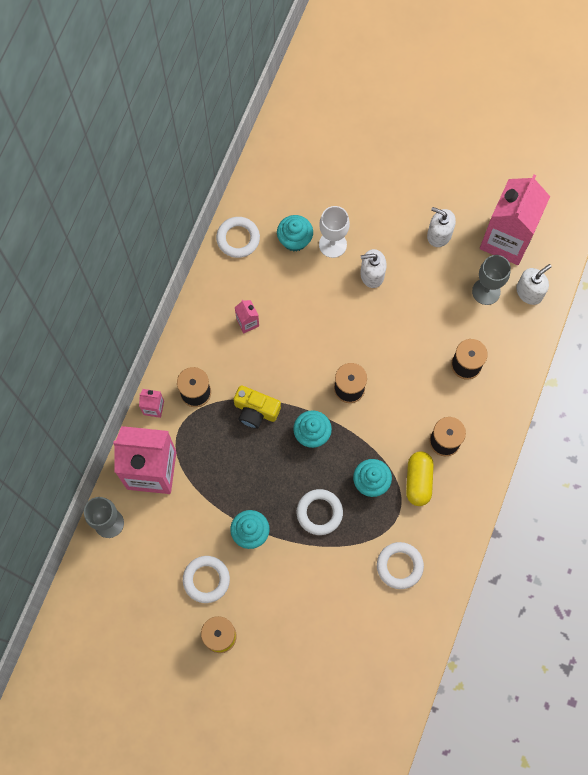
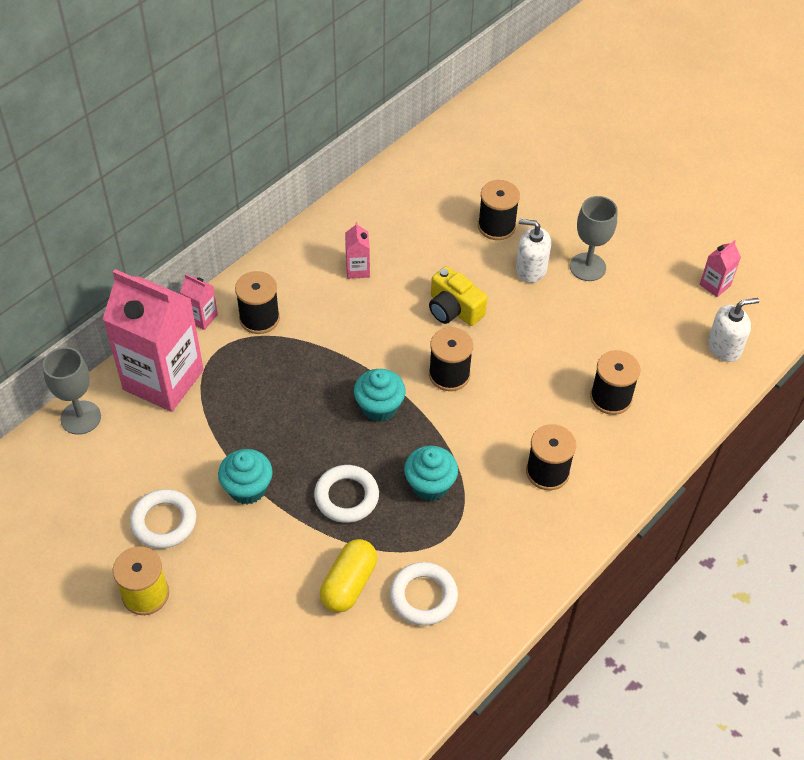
camera: 20 degrees right, 20 degrees down
white ring [216,217,260,258] -> none
yellow camera [234,385,281,429] -> yellow camera moved to [429,266,488,326]
turquoise cupcake [277,215,313,252] -> none
white goblet [319,206,350,258] -> black spool [478,180,520,240]
yellow capsule [406,451,434,506] -> yellow capsule moved to [320,539,377,613]
white soap dispenser [427,207,456,247] -> none
grey goblet [472,255,511,305] -> grey goblet moved to [570,196,618,281]
pink carton [480,174,550,265] -> pink carton [700,240,741,297], size x0.41

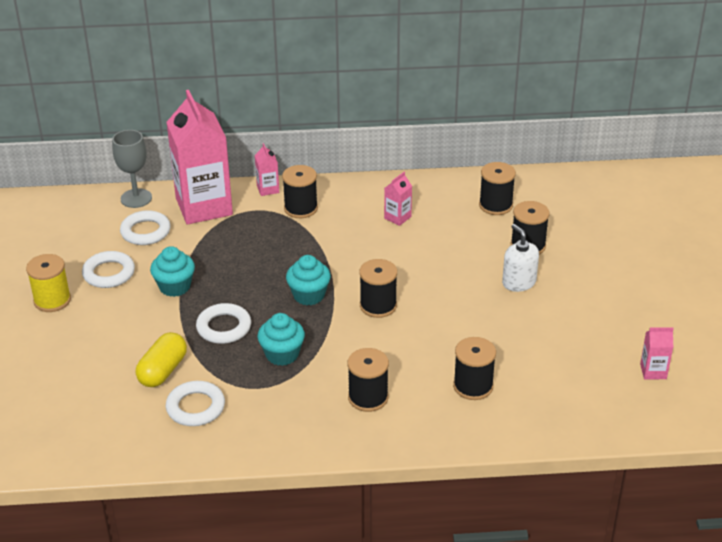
camera: 45 degrees right, 15 degrees down
yellow capsule [320,539,377,613] -> yellow capsule turned 45 degrees counterclockwise [136,332,187,387]
yellow camera [429,266,488,326] -> none
grey goblet [570,196,618,281] -> none
white soap dispenser [708,298,759,362] -> none
none -> white ring [120,210,171,245]
none -> black spool [479,162,516,215]

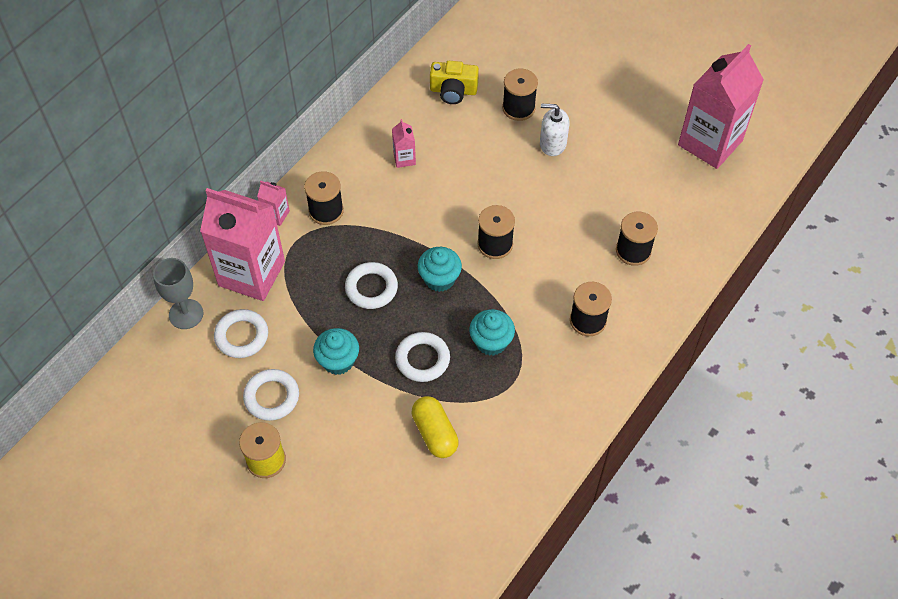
camera: 50 degrees left, 20 degrees up
white ring [166,381,225,426] -> white ring moved to [345,262,398,309]
black spool [479,162,516,215] -> yellow camera [430,61,479,104]
pink carton [640,327,674,379] -> pink carton [678,44,764,169], size x2.44

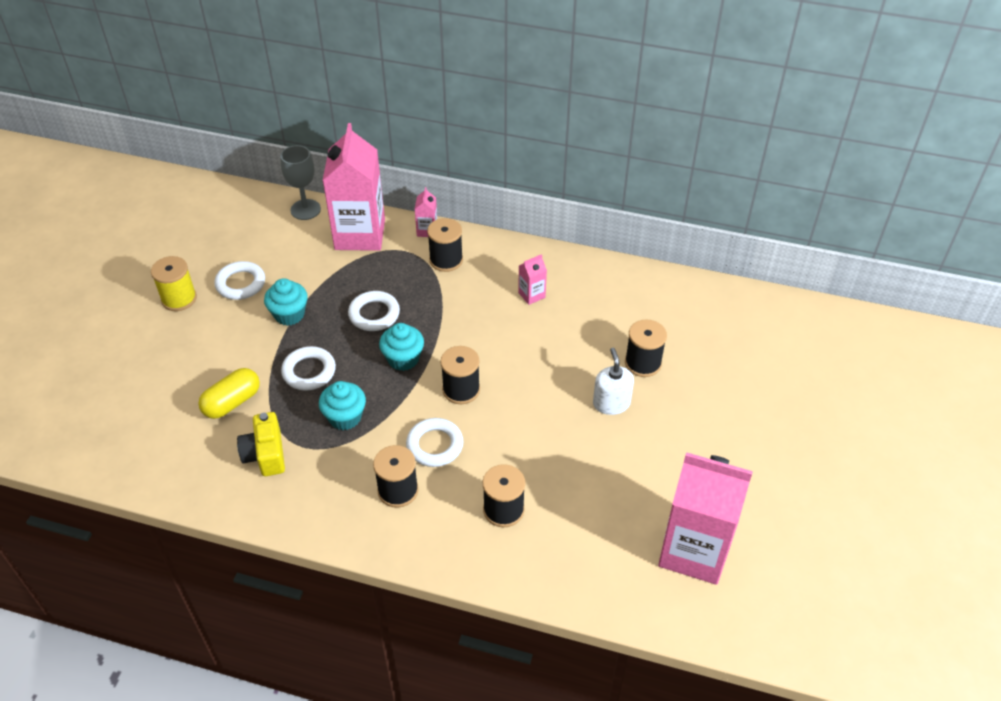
camera: 70 degrees right, 10 degrees down
white ring [214,309,268,358] -> white ring moved to [406,418,463,467]
yellow camera [430,61,479,104] -> yellow camera moved to [237,412,285,476]

